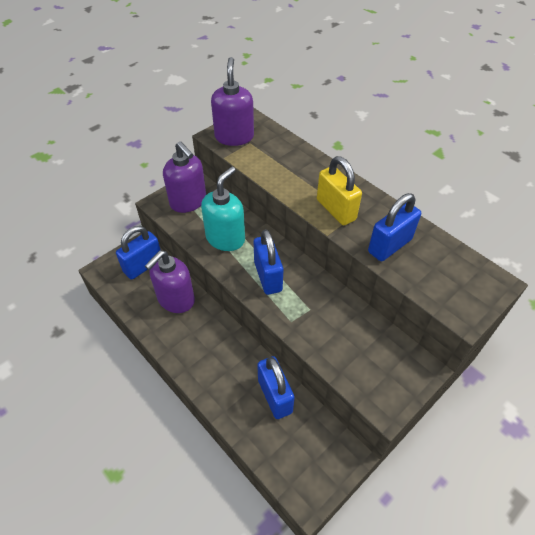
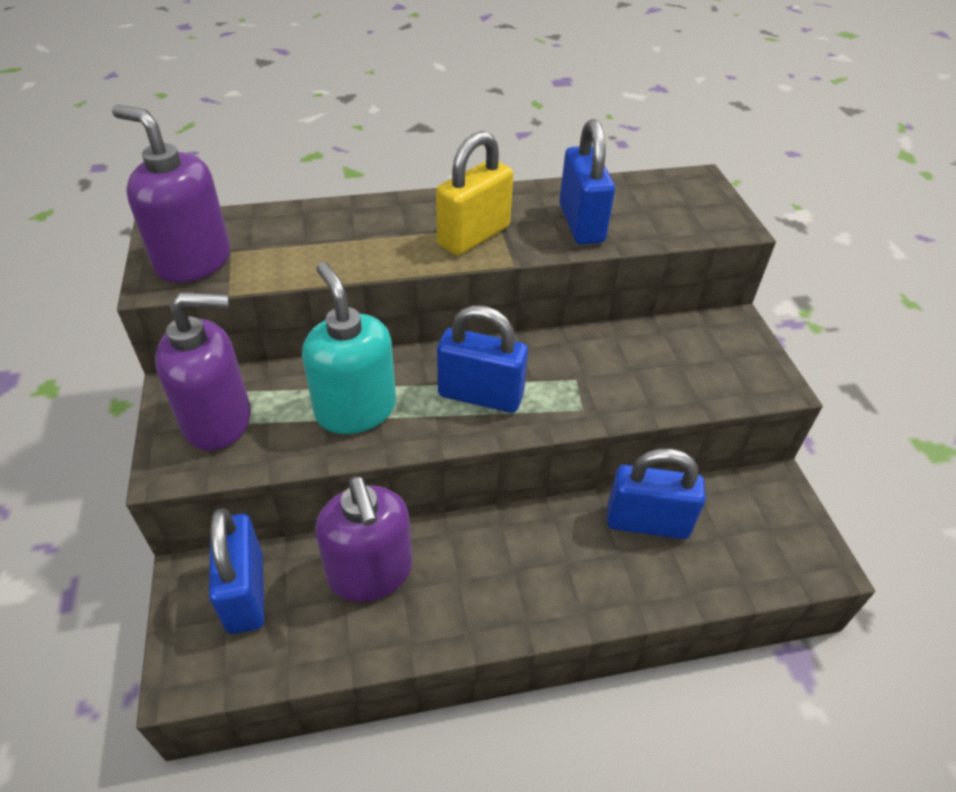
camera: 60 degrees left, 5 degrees down
yellow padlock [317,156,362,225] -> yellow padlock turned 45 degrees counterclockwise [436,131,513,255]

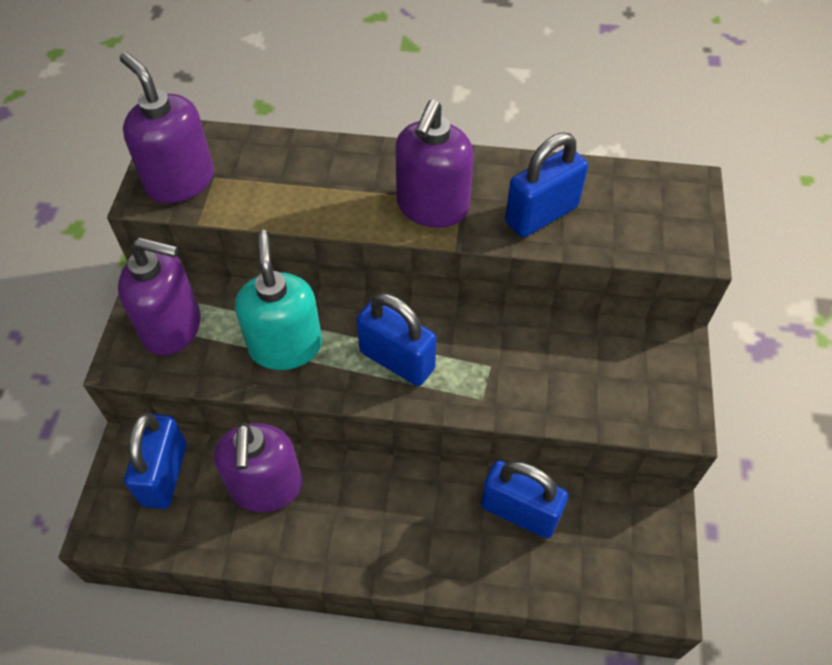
camera: 20 degrees right, 10 degrees up
yellow padlock [436,131,513,255] -> purple soap dispenser [395,100,474,228]
blue padlock [559,119,615,245] -> blue padlock turned 45 degrees clockwise [505,133,588,237]

